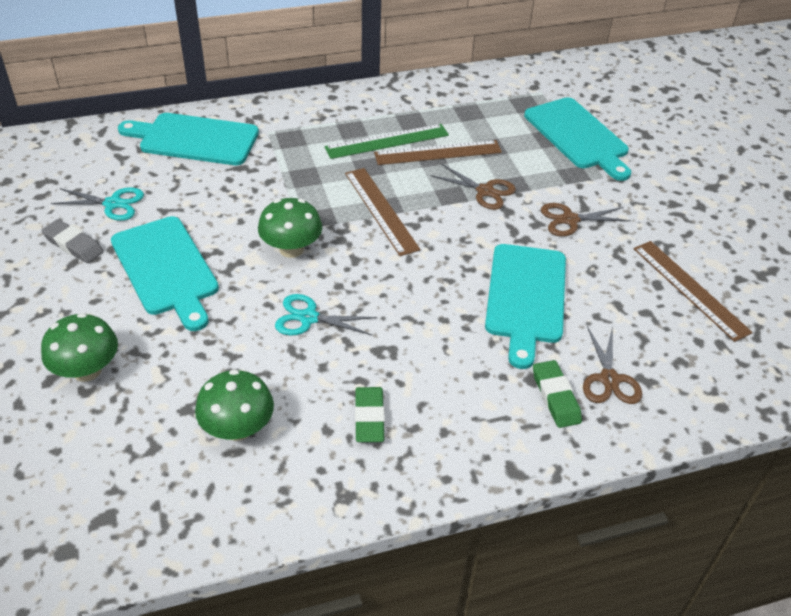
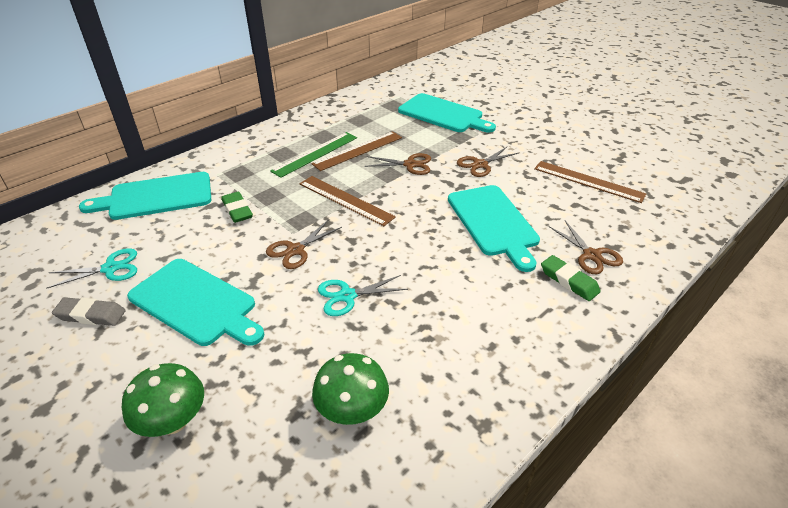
camera: 25 degrees left, 5 degrees down
green mushroom [258,198,322,258] -> brown scissors [266,219,342,269]
green eraser [355,387,385,442] -> green eraser moved to [221,191,253,223]

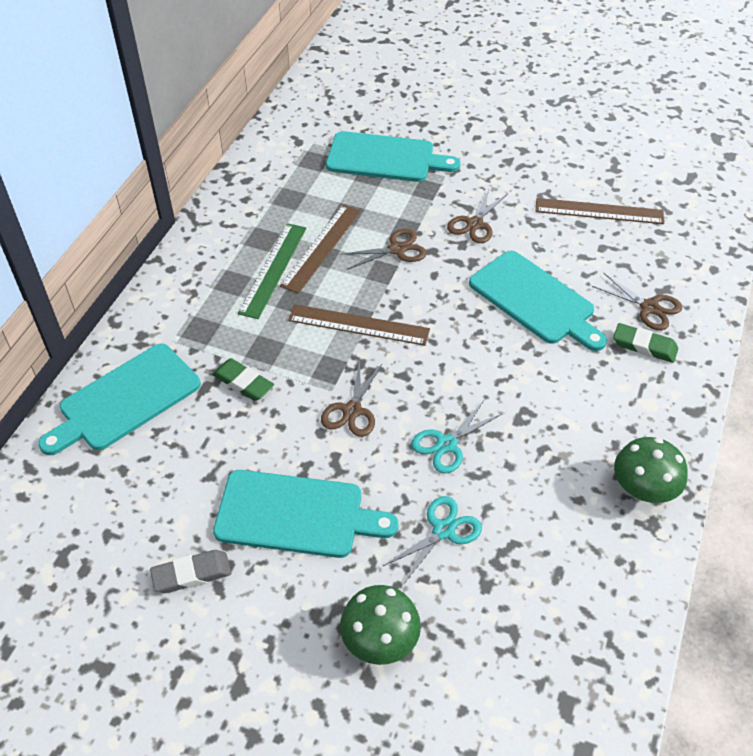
camera: 25 degrees left, 10 degrees up
turquoise scissors [47,248,137,288] -> turquoise scissors moved to [383,496,482,585]
green mushroom [312,353,389,425] -> green mushroom moved to [614,437,688,503]

